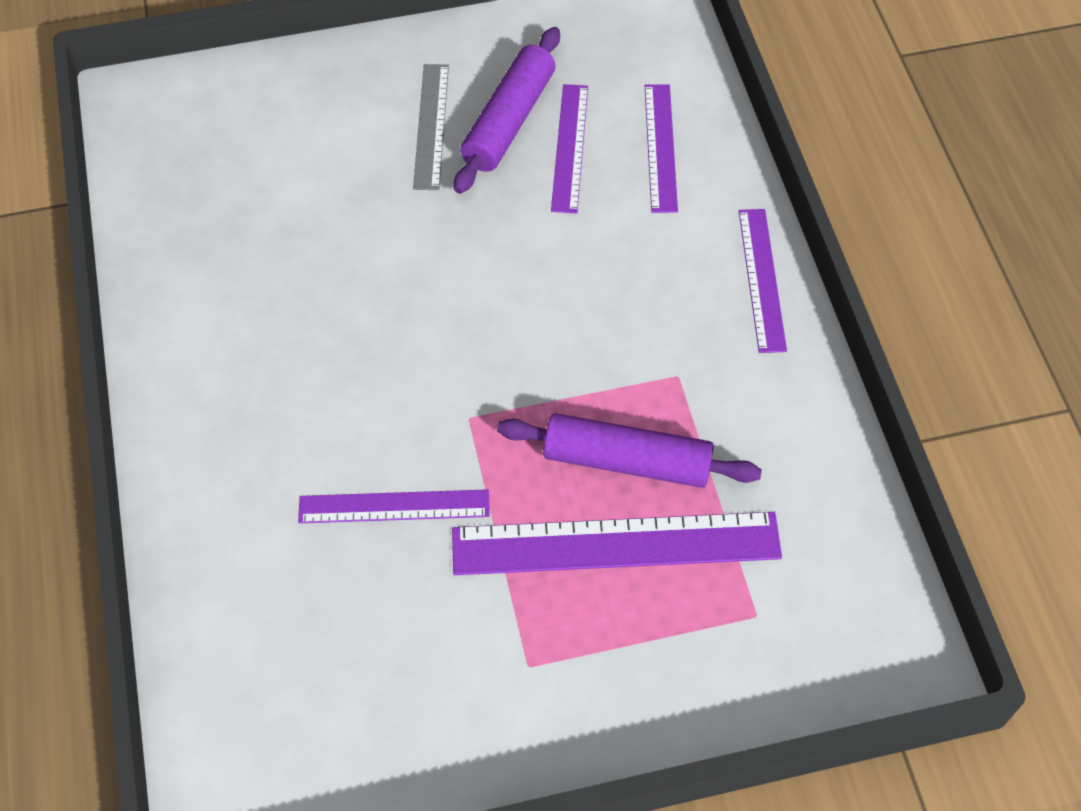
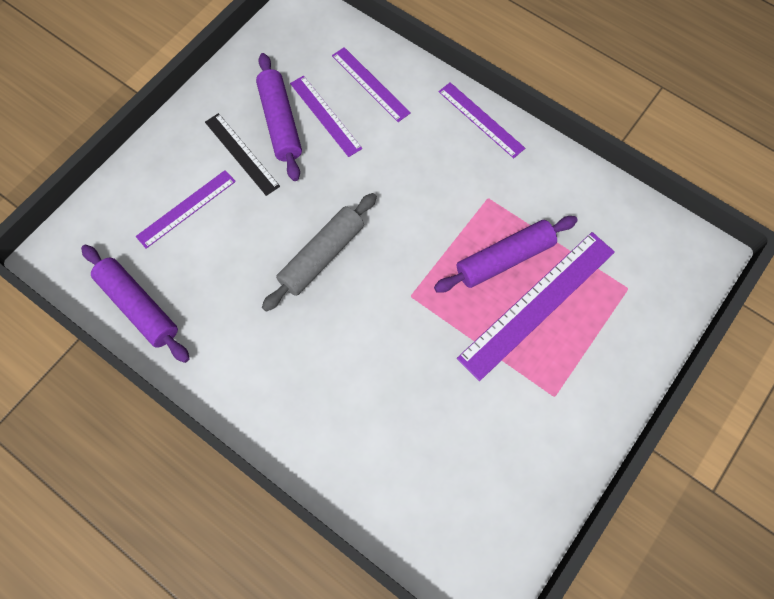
camera: 40 degrees left, 10 degrees up
purple ruler [298,489,490,523] -> purple ruler moved to [136,170,236,249]
grey ruler [413,64,449,190] -> black ruler [205,113,280,196]
none -> purple rolling pin [81,245,190,363]
none -> grey rolling pin [262,193,377,312]

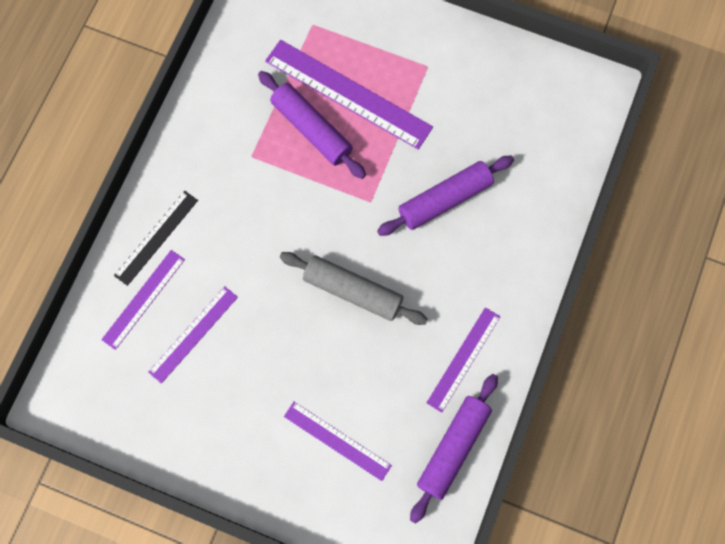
camera: 105 degrees left, 5 degrees up
black ruler [205,113,280,196] -> black ruler moved to [114,191,198,286]
purple rolling pin [256,53,302,181] -> purple rolling pin moved to [377,156,514,236]
purple ruler [438,82,525,158] -> purple ruler moved to [427,307,501,413]

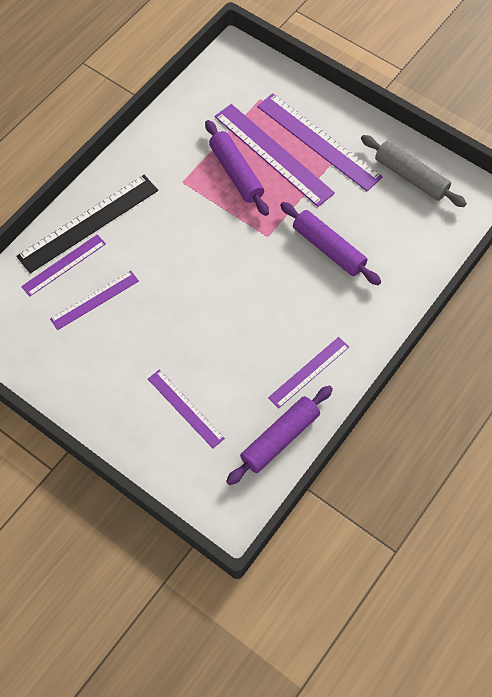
camera: 15 degrees right, 10 degrees down
black ruler [114,191,198,286] -> black ruler [16,175,158,273], size x1.69
grey rolling pin [280,252,428,325] -> grey rolling pin moved to [361,135,467,207]
purple rolling pin [377,156,514,236] -> purple rolling pin turned 60 degrees clockwise [280,202,381,285]
none -> purple ruler [257,93,383,191]

